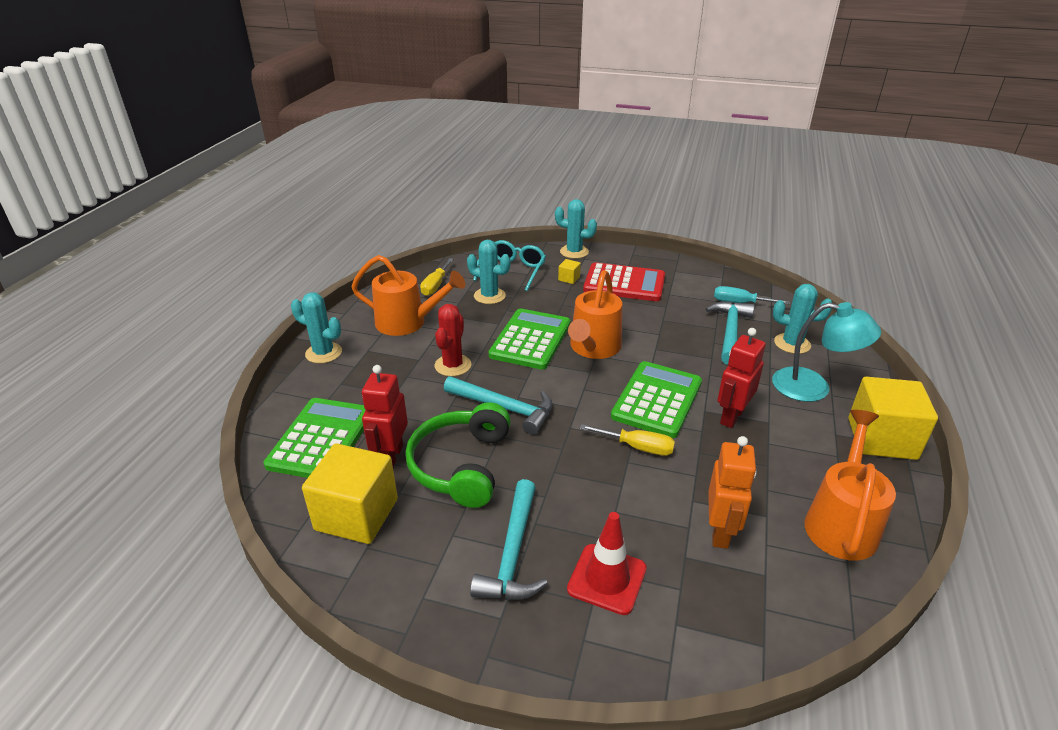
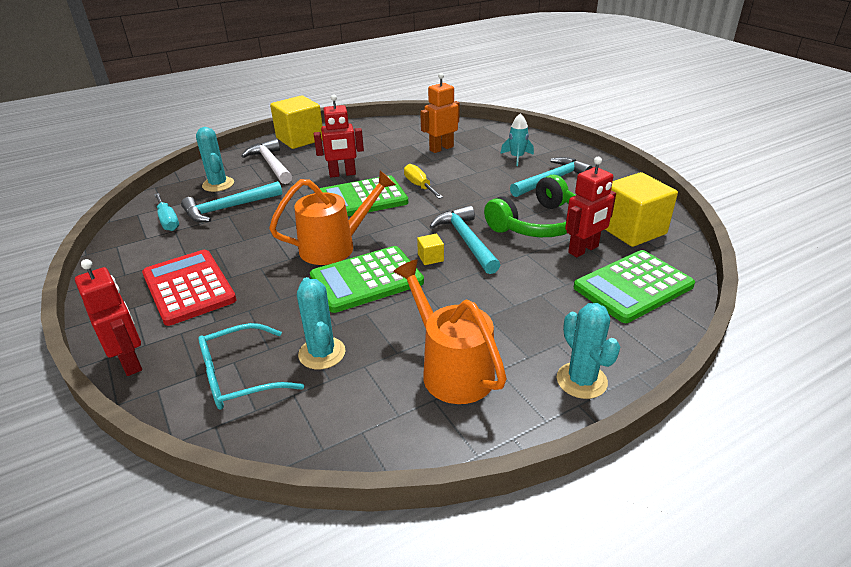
camera: 135 degrees left, 0 degrees up
yellow screwdriver [420,258,453,296] -> none
red cactus [434,304,471,377] -> none
turquoise cactus [555,199,597,259] -> red robot [75,259,142,376]
yellow cube [558,259,581,284] -> yellow cube moved to [417,234,444,265]
red traffic cone [567,512,647,615] -> turquoise rocket [500,113,534,166]
turquoise lamp [772,302,881,402] -> white hammer [241,139,292,184]
orange watering can [804,410,896,561] -> none

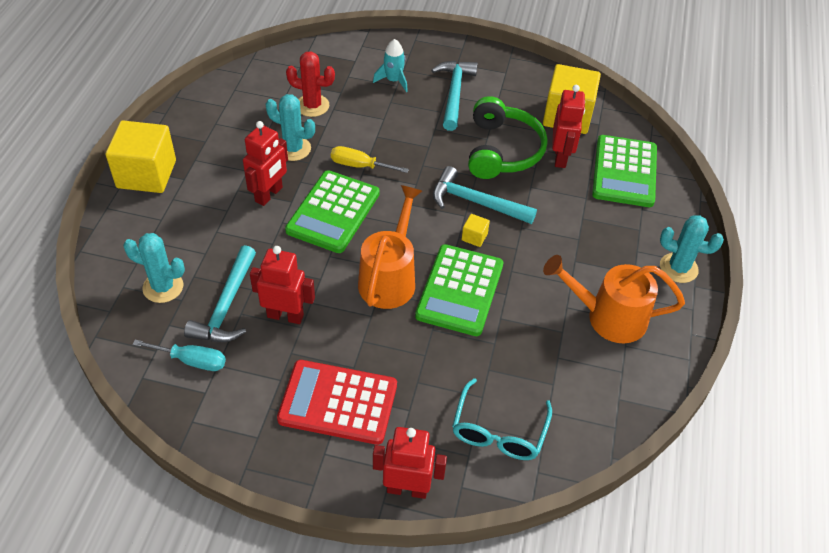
camera: 50 degrees left, 15 degrees up
white hammer [241,139,292,184] -> none
turquoise cactus [297,277,346,369] -> turquoise cactus moved to [266,94,315,161]
orange robot [420,73,460,153] -> red cactus [286,51,335,117]
none -> red robot [250,246,315,324]

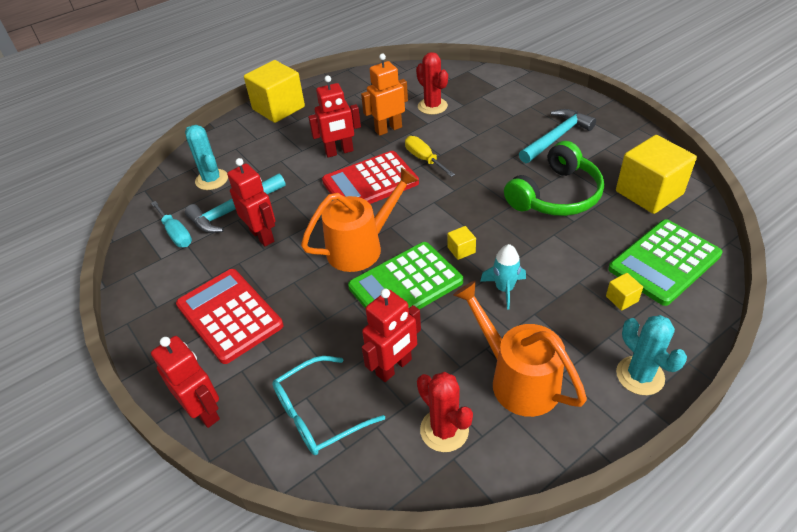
camera: 45 degrees right, 5 degrees down
turquoise cactus [266,94,315,161] -> orange robot [361,53,408,136]
green calculator [285,170,380,253] -> red calculator [322,151,419,204]
turquoise rocket [373,39,408,92] -> turquoise rocket moved to [480,244,526,310]
turquoise hammer [433,166,537,224] -> none
red robot [552,85,585,168] -> red robot moved to [362,289,421,382]
none -> red cactus [417,372,473,452]
none -> yellow cube [606,273,643,311]

